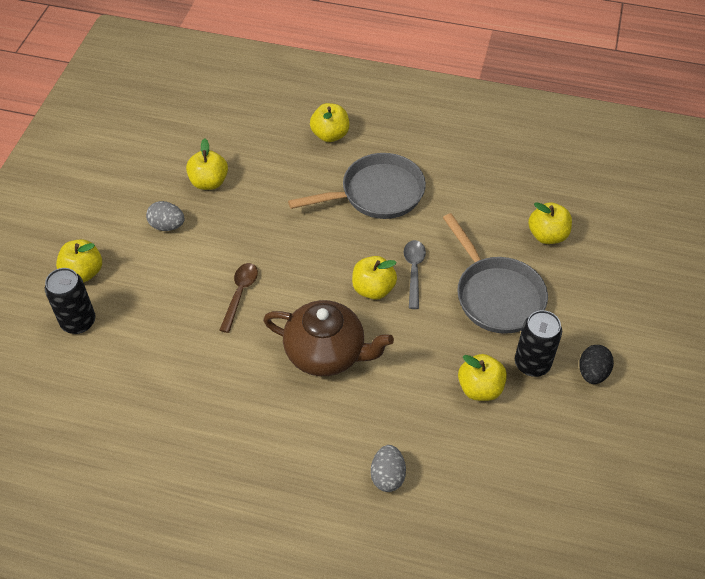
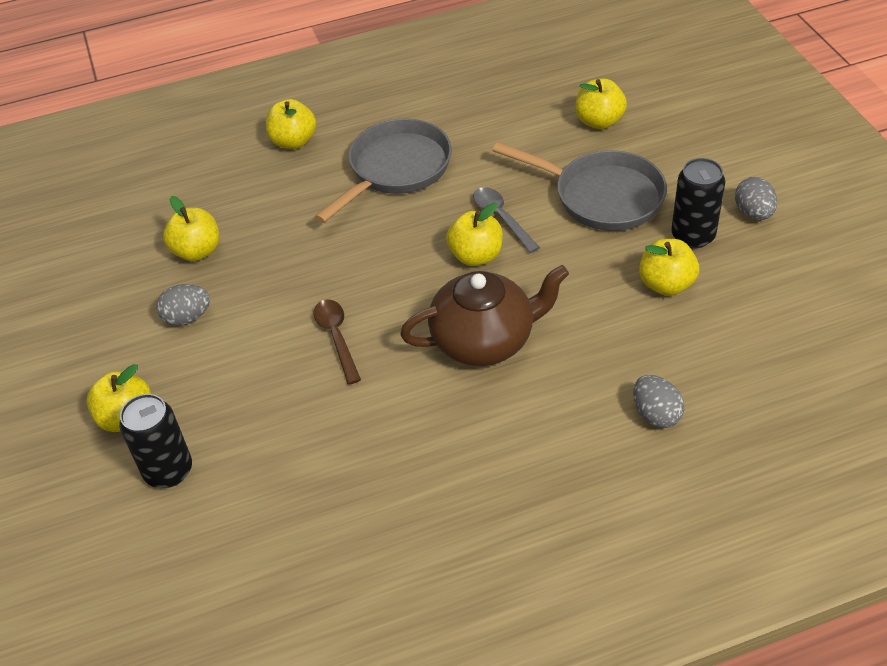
camera: 30 degrees left, 5 degrees down
black egg [579,345,614,384] -> grey egg [735,177,777,220]

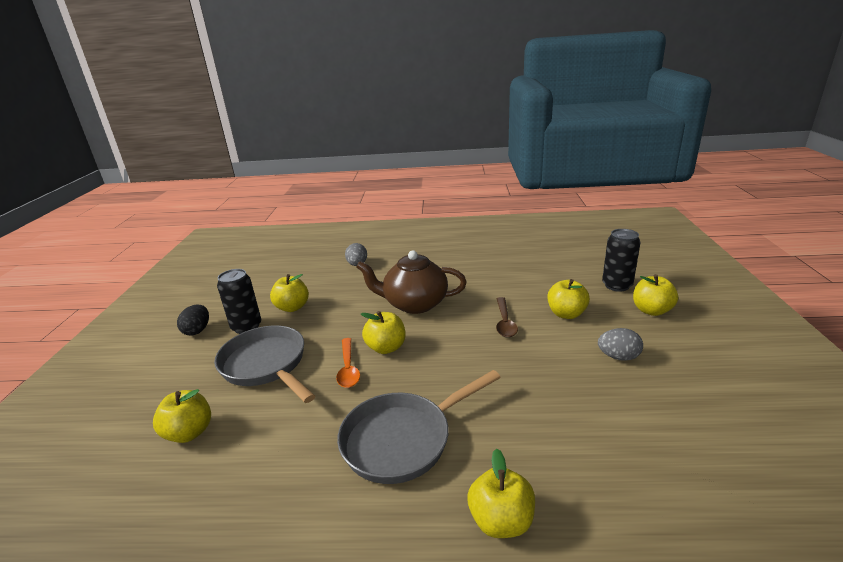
camera: 160 degrees left, 20 degrees down
yellow apple [163,196,220,261] -> yellow apple moved to [548,279,590,319]
grey spoon [473,187,540,253] -> orange spoon [336,338,360,388]
grey egg [735,177,777,220] -> black egg [177,304,209,336]

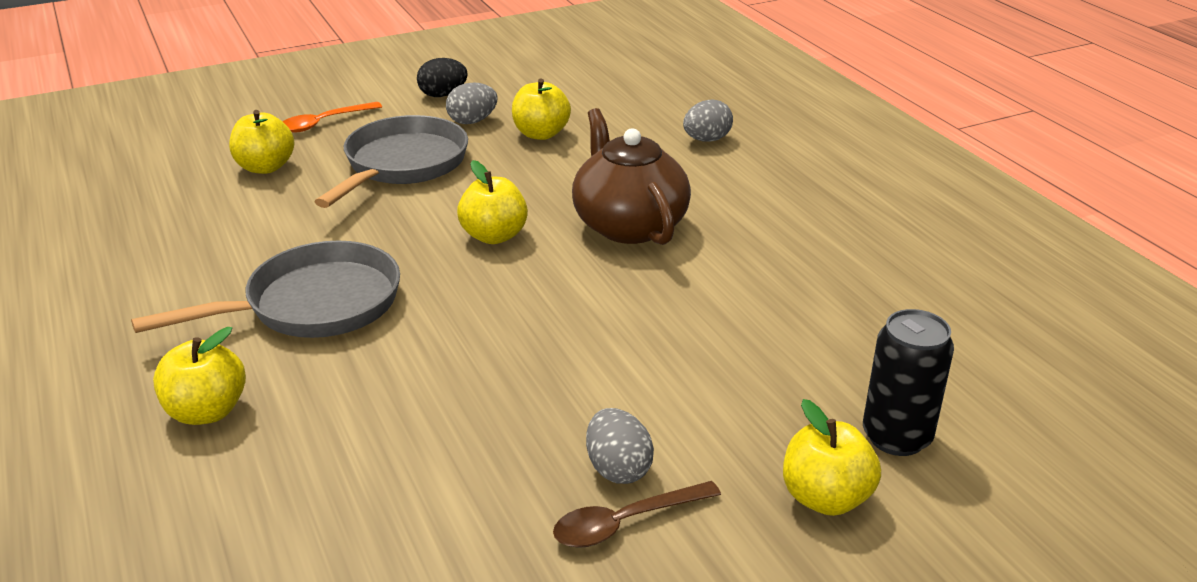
camera: 60 degrees right, 5 degrees up
black can [217,269,261,334] -> grey egg [446,82,498,124]
orange spoon [336,338,360,388] -> orange spoon moved to [282,102,382,133]
grey pan [337,370,501,484] -> grey pan turned 120 degrees clockwise [131,241,400,338]
brown spoon [496,297,518,338] -> brown spoon moved to [553,481,721,548]
yellow apple [548,279,590,319] -> none

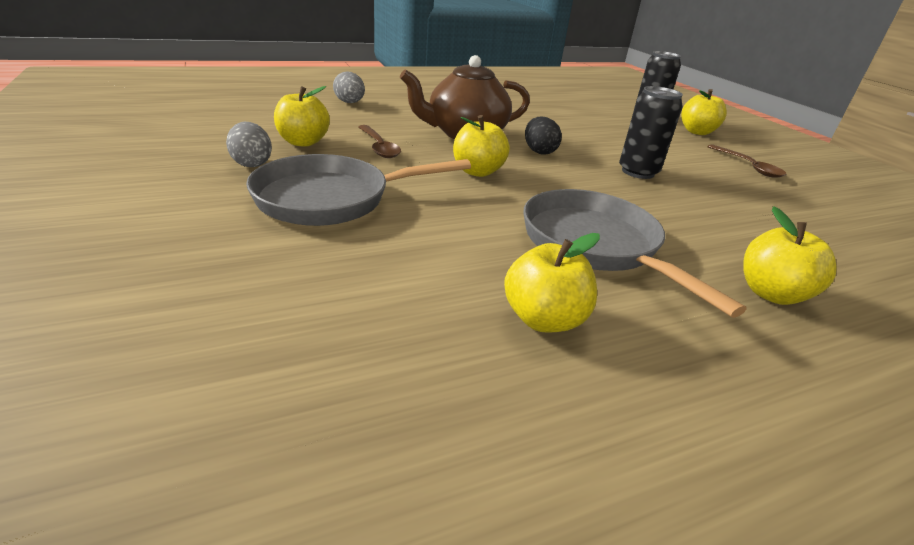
camera: 90 degrees left, 0 degrees up
yellow apple [229,110,294,174] -> yellow apple moved to [504,233,600,332]
orange spoon [282,102,382,133] -> none
grey pan [315,115,468,208] -> grey pan turned 45 degrees counterclockwise [246,154,471,226]
black egg [417,58,468,97] -> black egg moved to [525,116,562,155]
grey egg [586,408,654,484] -> none
none -> brown spoon [358,125,401,158]
none -> black can [619,86,683,179]

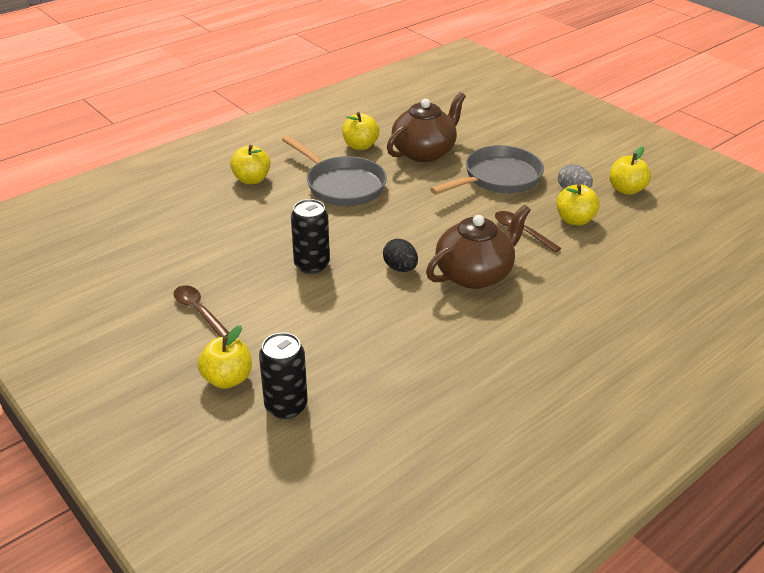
camera: 165 degrees right, 5 degrees up
grey egg [333,71,365,103] -> none
yellow apple [453,115,510,177] -> yellow apple moved to [610,146,651,195]
none -> brown teapot [387,92,466,162]

